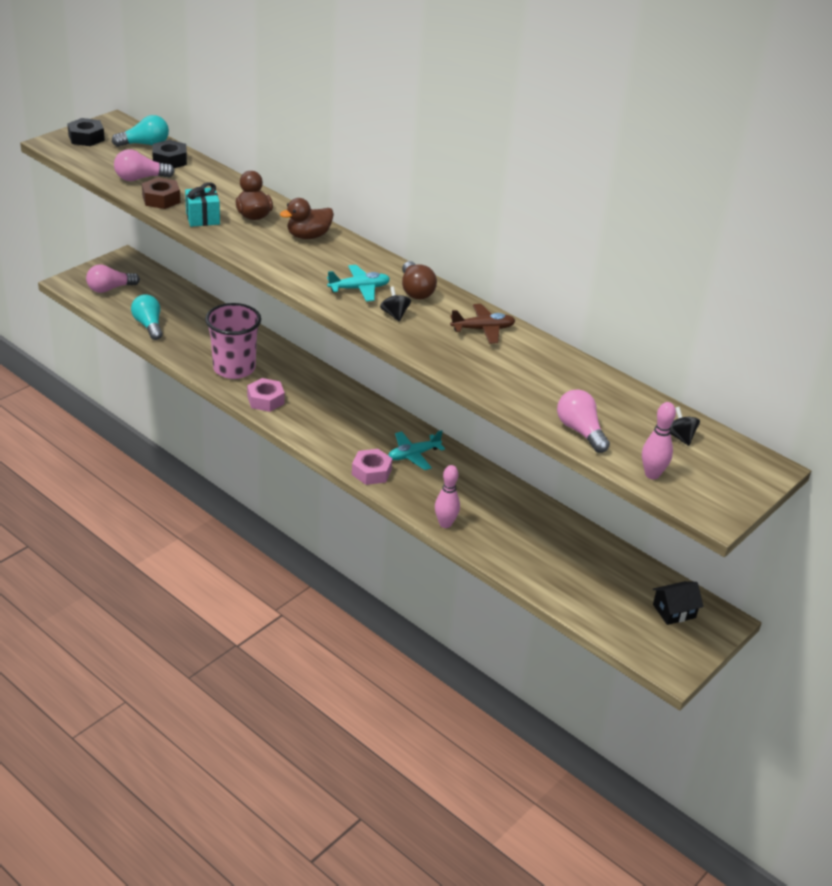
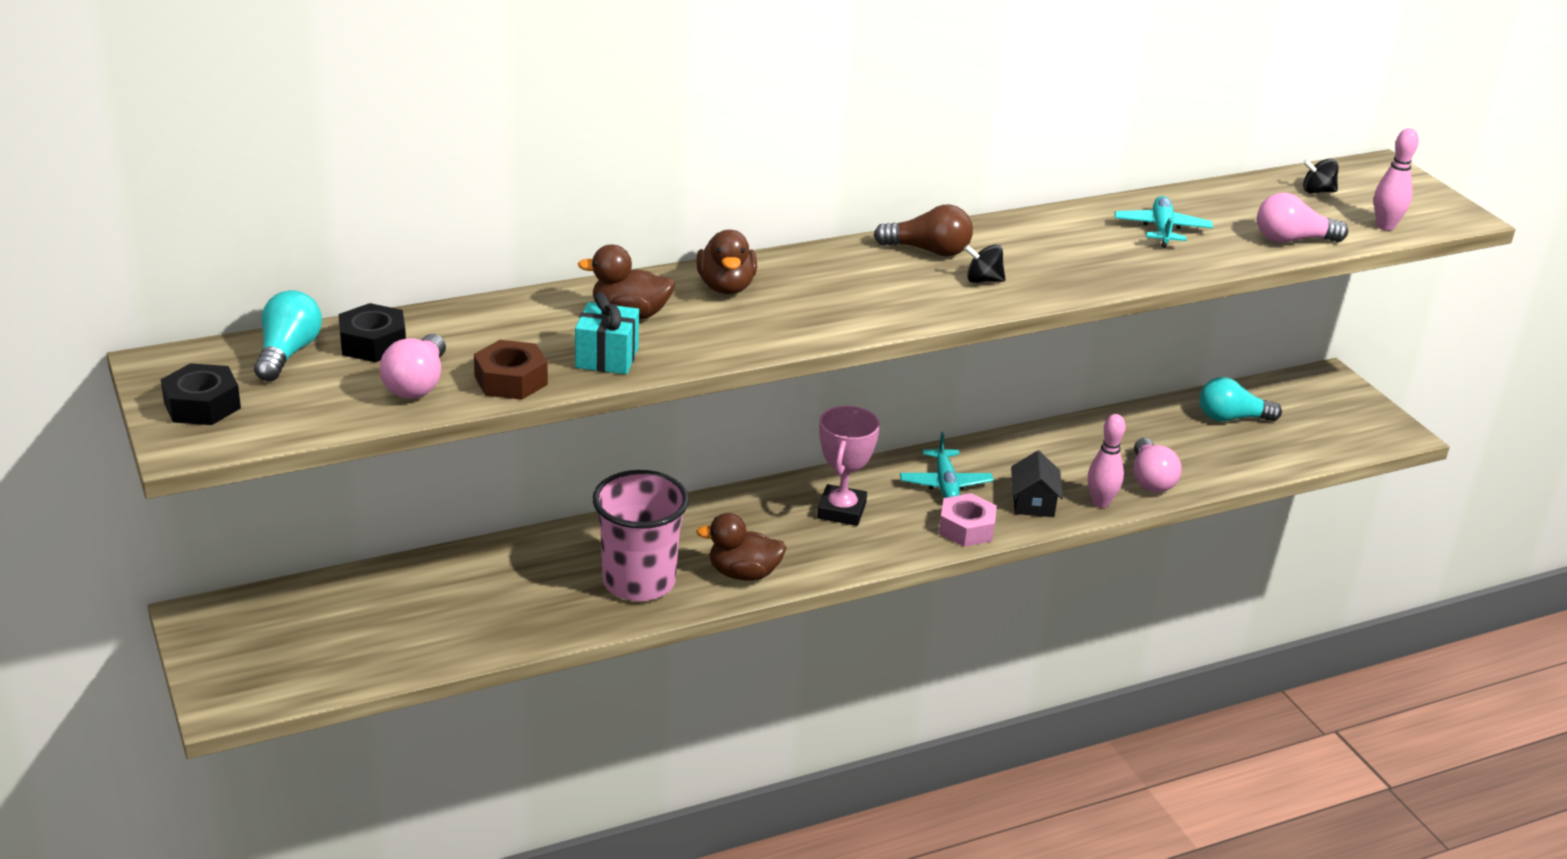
camera: 65 degrees left, 5 degrees down
pink light bulb [86,265,140,293] -> pink light bulb moved to [1134,438,1182,493]
turquoise light bulb [131,294,163,340] -> turquoise light bulb moved to [1200,377,1282,421]
pink nut [247,378,285,412] -> brown duck [696,513,787,581]
turquoise plane [327,265,390,302] -> turquoise plane moved to [1115,196,1213,248]
brown plane [450,304,515,344] -> none
black house [653,581,704,625] -> black house moved to [1011,451,1063,517]
none -> pink trophy [817,406,880,526]

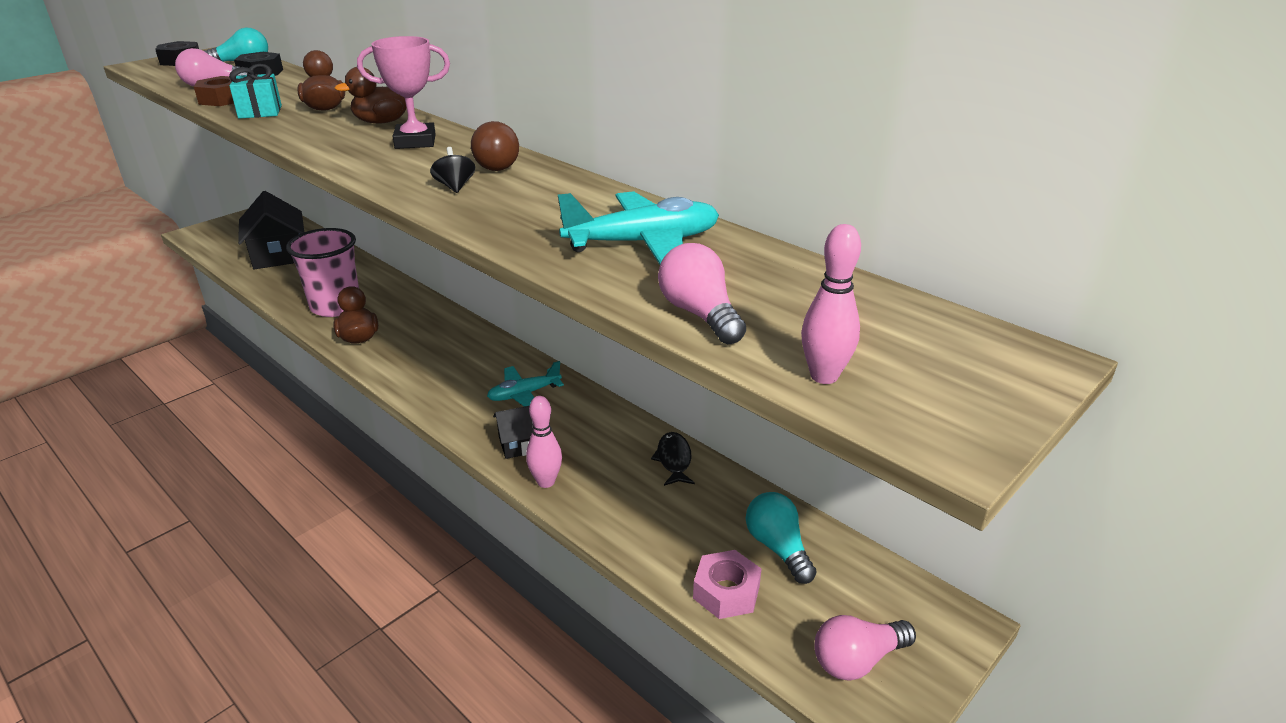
camera: 70 degrees right, 0 degrees up
pink trophy [817,406,880,526] -> pink trophy moved to [357,36,450,149]
pink nut [939,493,997,547] -> pink nut moved to [693,550,761,619]
turquoise plane [1115,196,1213,248] -> turquoise plane [558,191,719,265], size x1.52
pink light bulb [1134,438,1182,493] -> pink light bulb moved to [814,615,916,681]
black spinning top [1303,159,1339,193] -> none
none -> black house [238,191,304,269]
none -> black fish [651,432,695,486]

